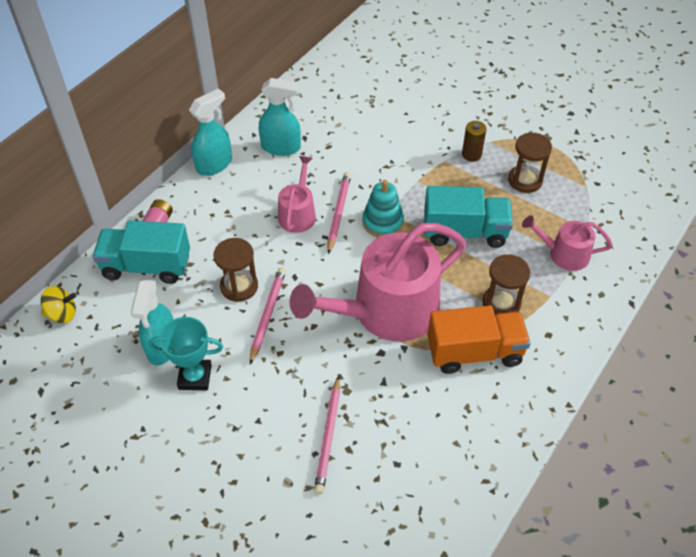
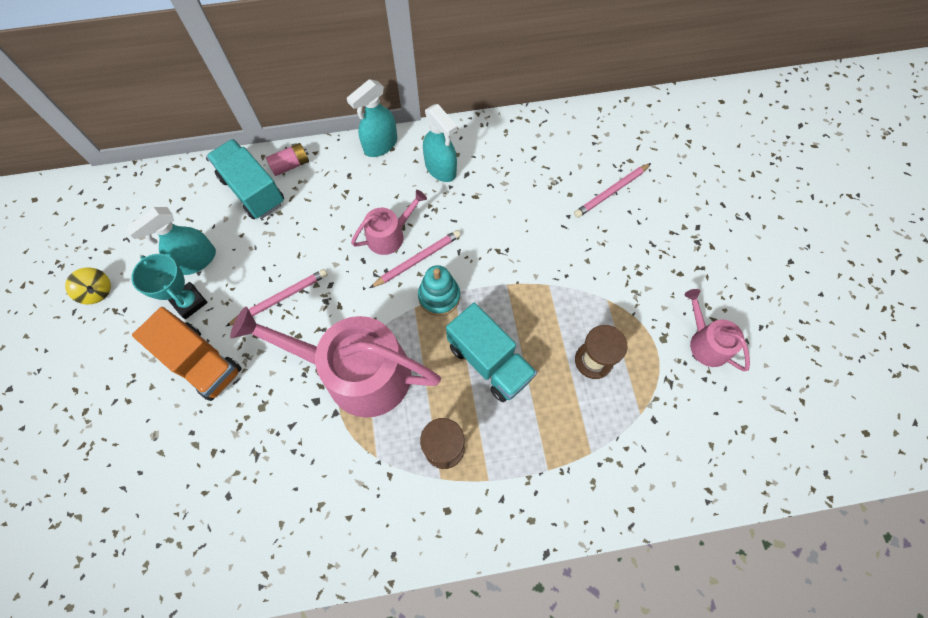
camera: 45 degrees right, 15 degrees up
yellow spinning top [41,286,76,323] -> yellow spinning top moved to [65,268,111,304]
turquoise spray bottle [189,88,232,176] -> turquoise spray bottle turned 135 degrees clockwise [347,79,397,157]
brown hourglass [213,238,258,302] -> none
pink pencil [314,376,340,494] -> pink pencil moved to [574,163,651,218]
orange truck [427,305,531,374] -> orange truck moved to [132,307,242,401]
brown battery [462,121,487,162] -> none
pink watering can [522,215,612,271] -> pink watering can moved to [685,289,750,371]

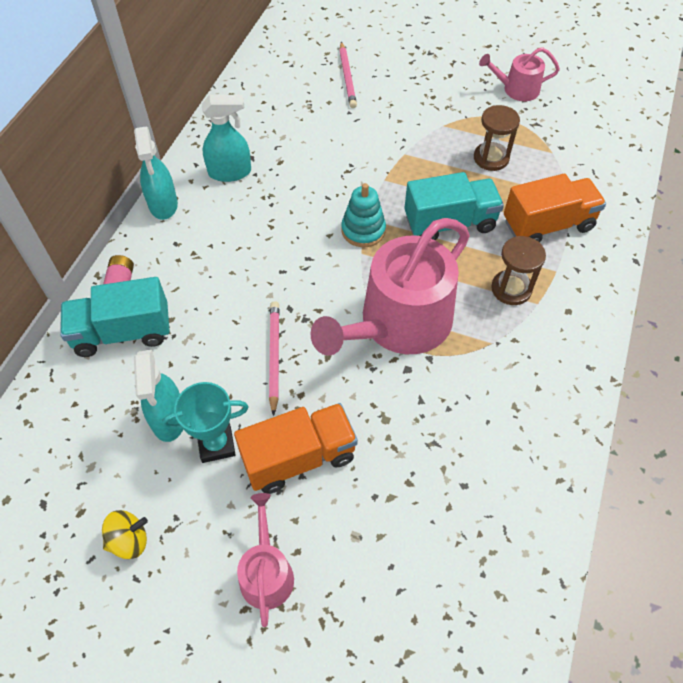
camera: 60 degrees left, 10 degrees down
pink watering can [351,190,427,255] -> pink watering can moved to [237,493,294,627]
pink pencil [370,230,461,288] -> none
none -> orange truck [504,174,606,243]

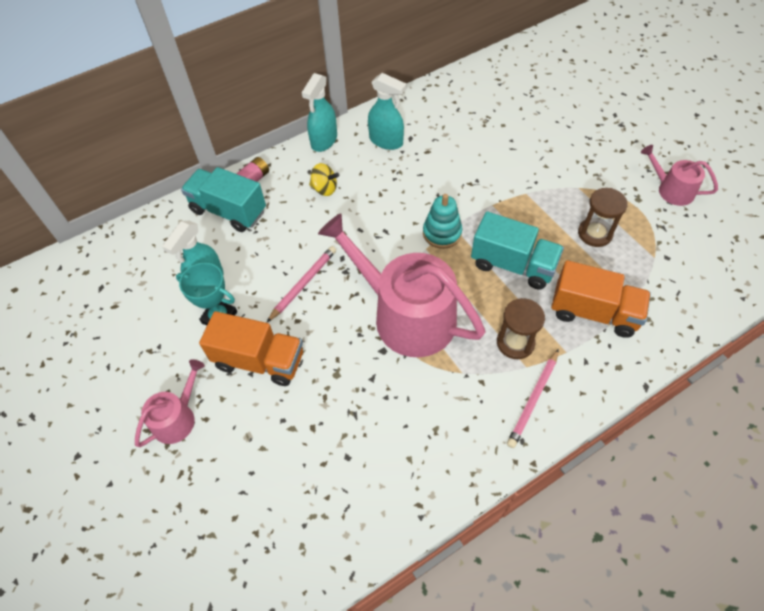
camera: 40 degrees right, 0 degrees up
yellow spinning top [102,510,148,559] -> yellow spinning top moved to [309,163,339,196]
pink watering can [310,218,470,355] -> pink watering can turned 45 degrees clockwise [318,213,485,357]
pink pencil [339,42,357,108] -> pink pencil moved to [507,349,559,448]

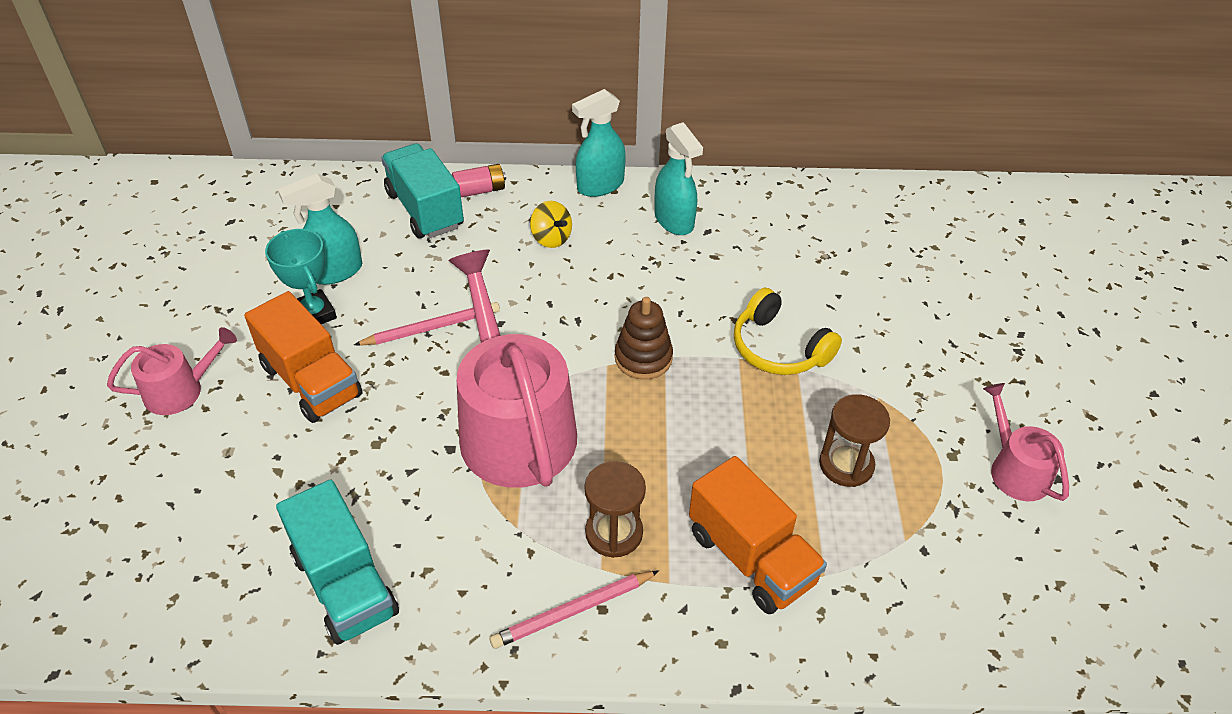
camera: 30 degrees right, 10 degrees down
turquoise stacking toy [423,194,462,249] -> brown stacking toy [615,297,673,380]
turquoise truck [471,211,564,289] -> turquoise truck moved to [276,479,399,645]
none -> yellow headphones [734,287,842,375]

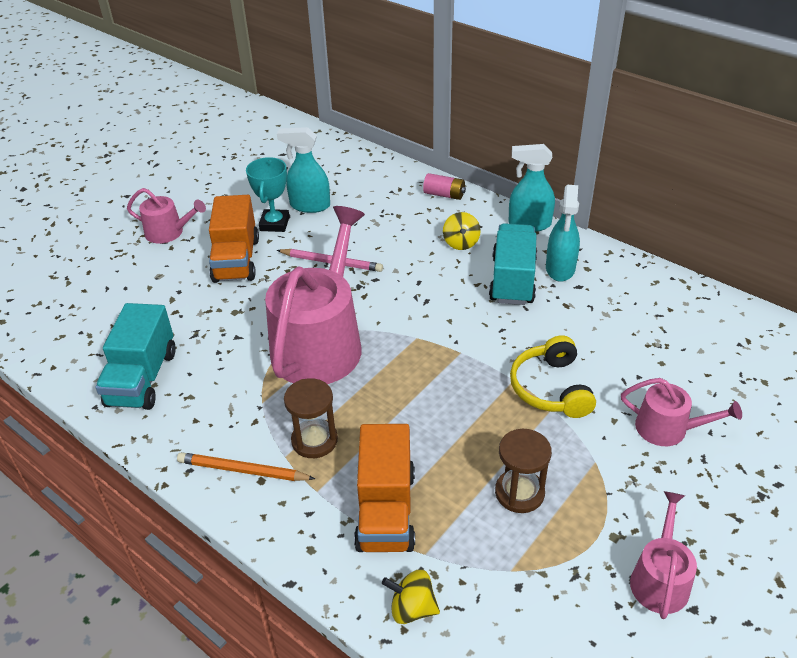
camera: 40 degrees right, 5 degrees down
turquoise truck [381,143,464,239] -> turquoise truck moved to [489,223,537,305]
pink pencil [490,570,659,649] -> orange pencil [177,452,316,481]
brown stacking toy [615,297,673,380] -> none
none -> yellow spinning top [382,570,440,624]
none -> pink watering can [621,378,742,446]

